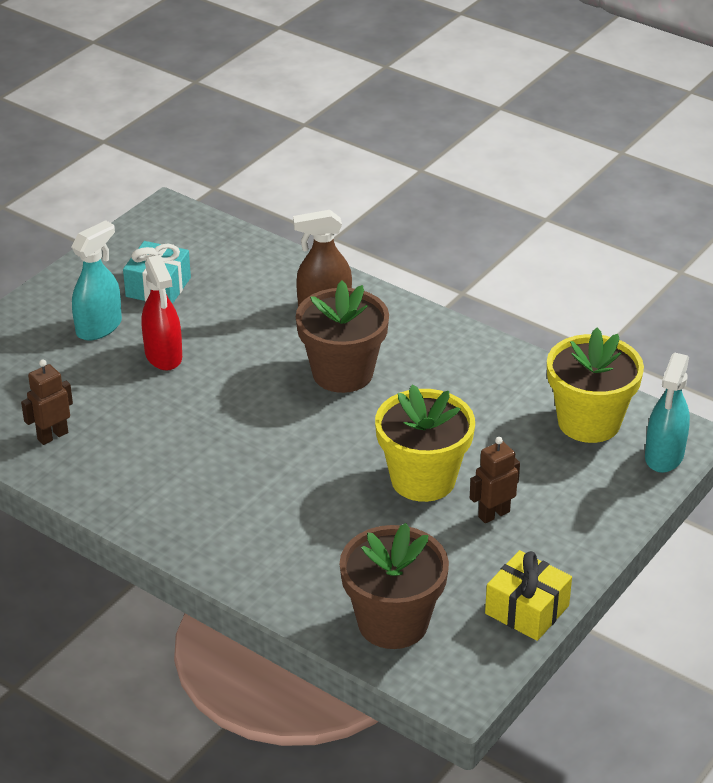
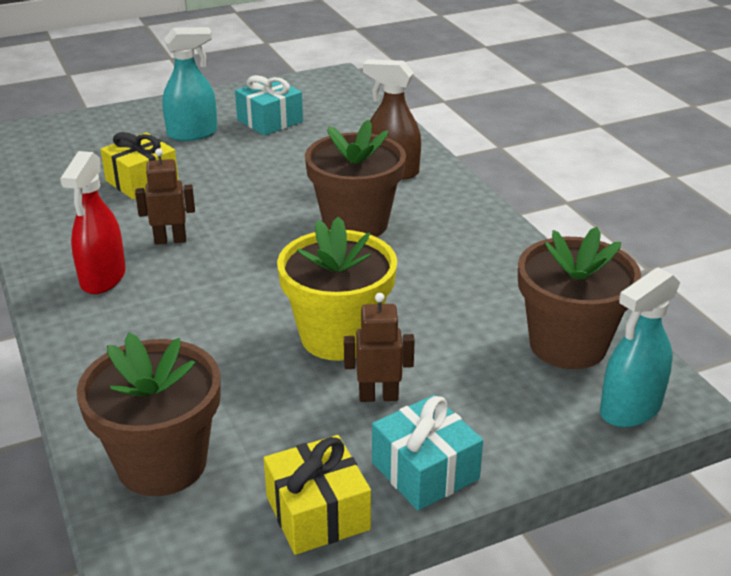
camera: 30 degrees right, 5 degrees down
brown robot [21,360,73,445] -> brown robot moved to [135,148,195,245]
red spray bottle [141,255,182,371] -> red spray bottle moved to [60,151,126,294]
yellow flower pot [547,328,644,443] -> brown flower pot [518,227,641,369]
none -> yellow gift [100,132,179,199]
none -> turquoise gift [372,395,483,511]

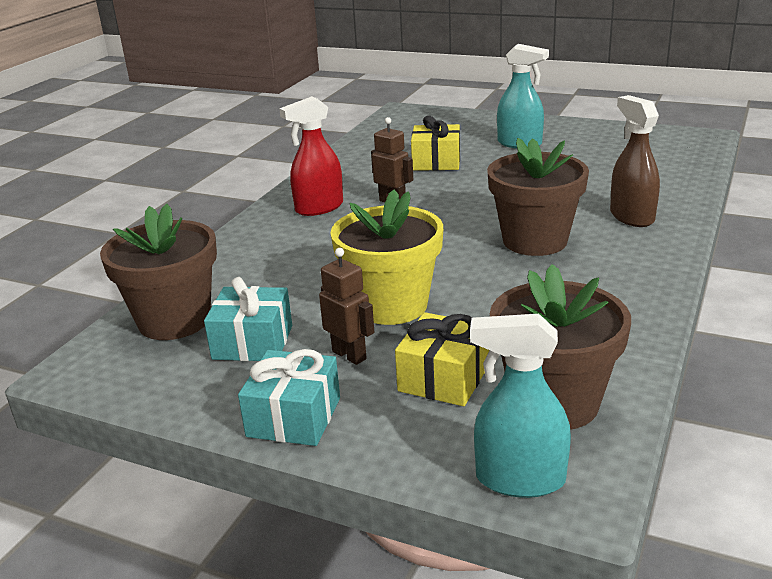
camera: 50 degrees right, 5 degrees down
turquoise gift [235,75,303,136] -> turquoise gift moved to [204,277,292,361]
yellow gift [264,435,371,555] -> yellow gift moved to [395,312,489,406]

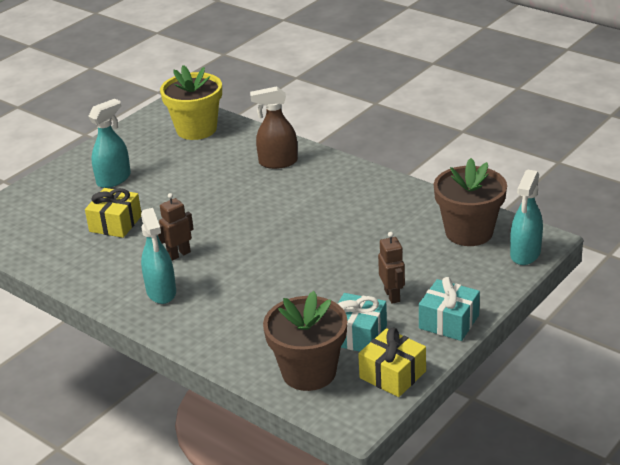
camera: 75 degrees left, 5 degrees up
red spray bottle [279,96,343,216] -> turquoise spray bottle [141,208,176,304]
brown robot [319,248,374,365] -> brown robot turned 105 degrees clockwise [378,232,405,304]
yellow flower pot [330,190,443,325] -> yellow flower pot moved to [160,65,222,140]
yellow gift [395,312,489,406] -> yellow gift moved to [358,328,426,397]
brown flower pot [487,138,589,256] -> none

